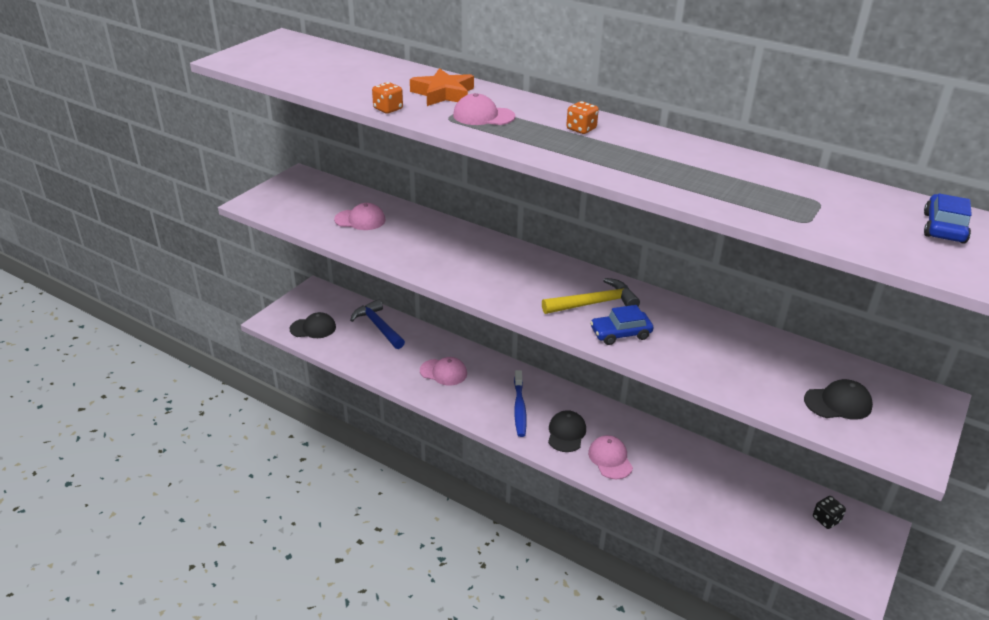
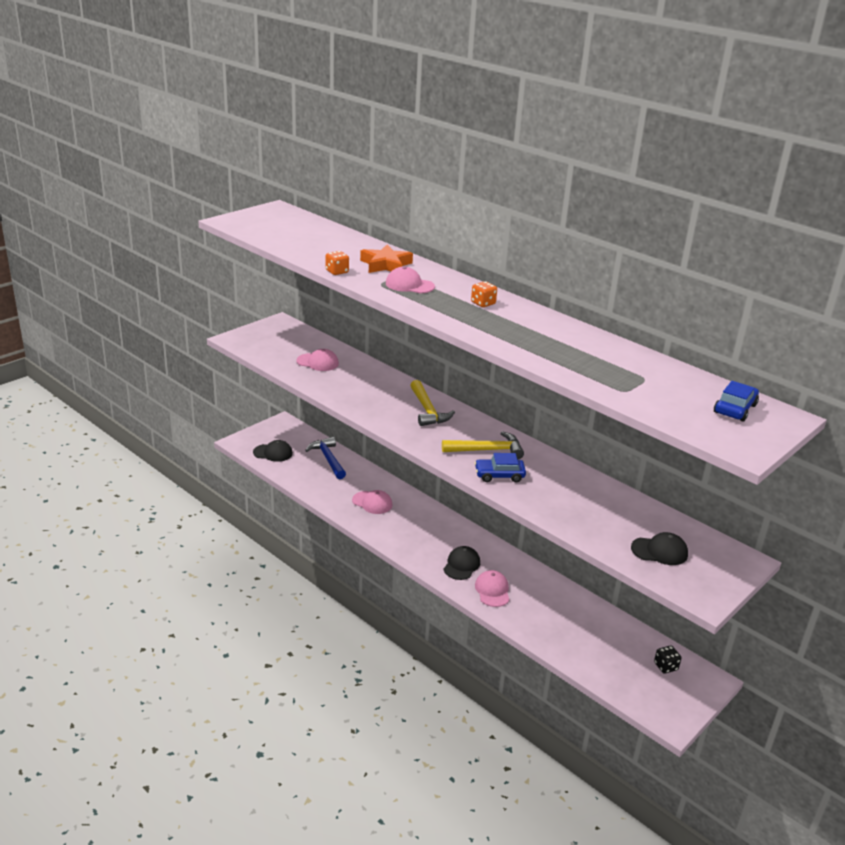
camera: 10 degrees right, 5 degrees down
blue toothbrush [514,370,527,437] -> none
none -> yellow hammer [410,380,455,426]

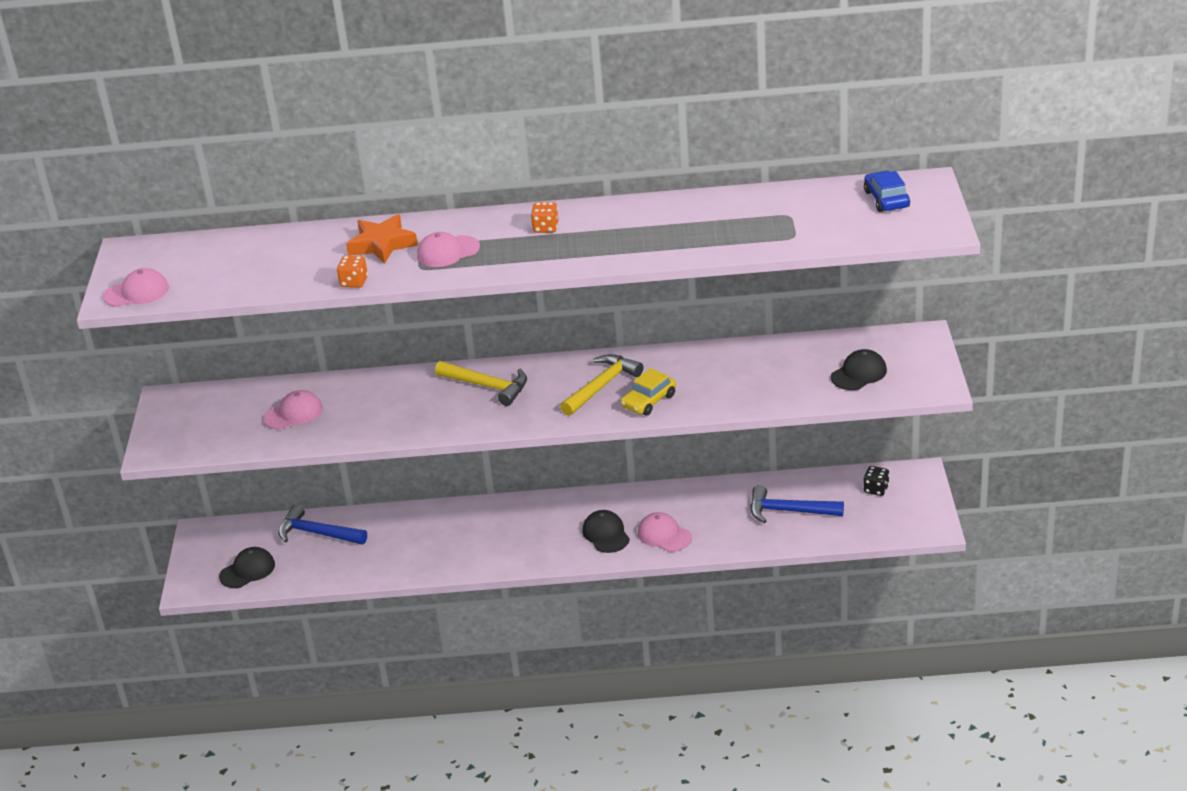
camera: 40 degrees left, 5 degrees up
pink cap [352,490,393,514] -> pink cap moved to [103,268,169,307]
blue car [475,453,526,482] -> yellow car [621,368,676,416]
none -> blue hammer [750,485,844,523]

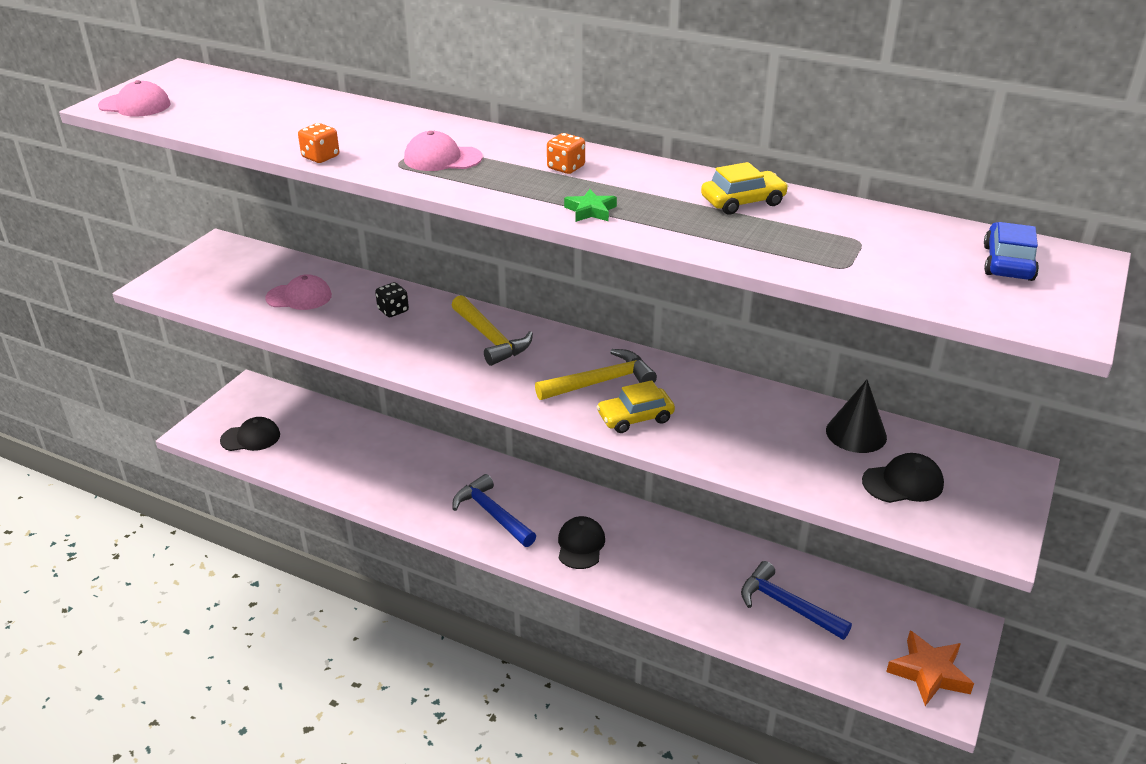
camera: 25 degrees right, 0 degrees up
blue hammer [278,505,367,545] -> blue hammer moved to [452,474,536,547]
orange star [346,214,418,264] -> orange star moved to [886,631,974,706]
pink cap [638,512,692,552] -> none
black dice [863,466,889,496] -> black dice moved to [375,282,409,317]
none -> green star [564,189,617,222]
none -> yellow car [701,162,788,215]
none -> black cone [826,380,887,453]

